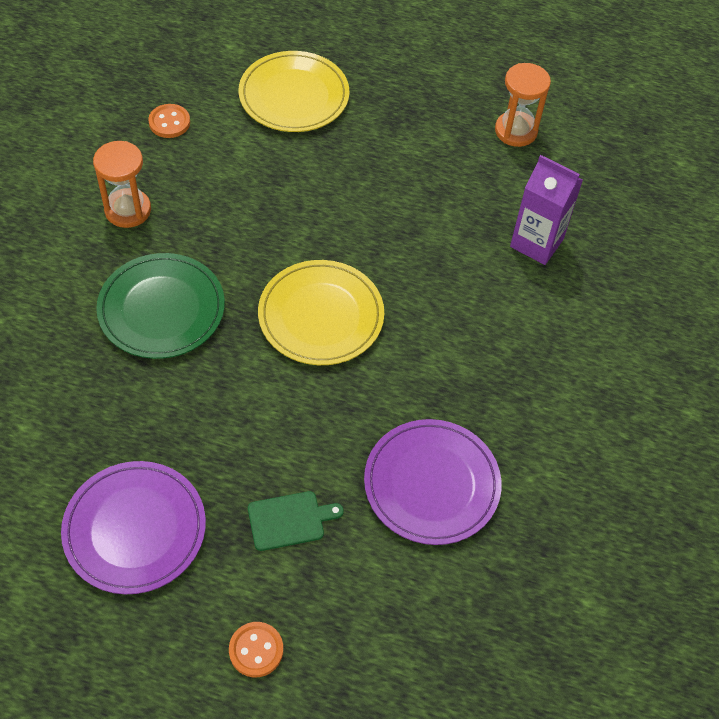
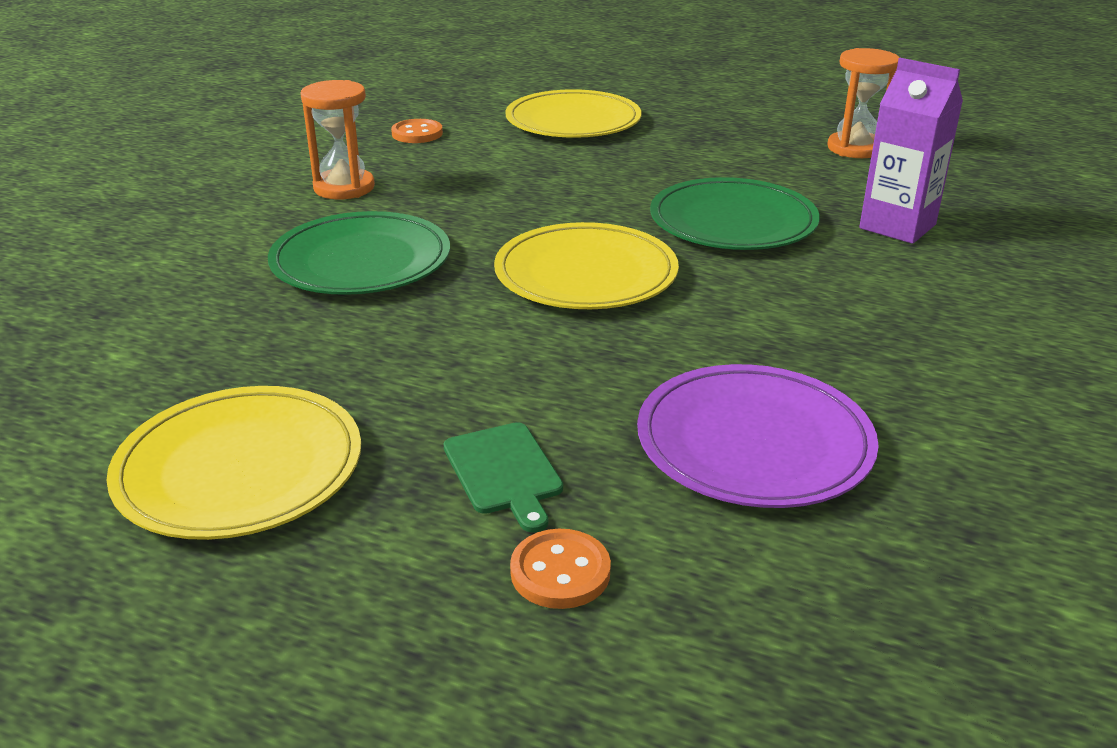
camera: 10 degrees right, 25 degrees down
purple plate [61,461,206,594] -> yellow plate [106,386,361,540]
orange button [229,622,283,677] -> orange button moved to [510,529,611,609]
green cutting board [248,491,344,551] -> green cutting board turned 75 degrees clockwise [444,422,563,533]
none -> green plate [650,177,820,250]

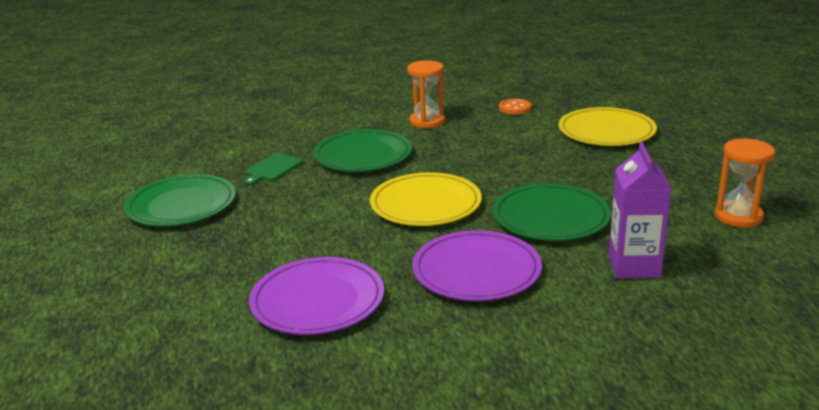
camera: 55 degrees right, 5 degrees down
yellow plate [106,386,361,540] -> green plate [124,174,236,227]
green cutting board [444,422,563,533] -> green cutting board moved to [244,153,303,185]
orange button [510,529,611,609] -> none
none -> purple plate [412,230,542,301]

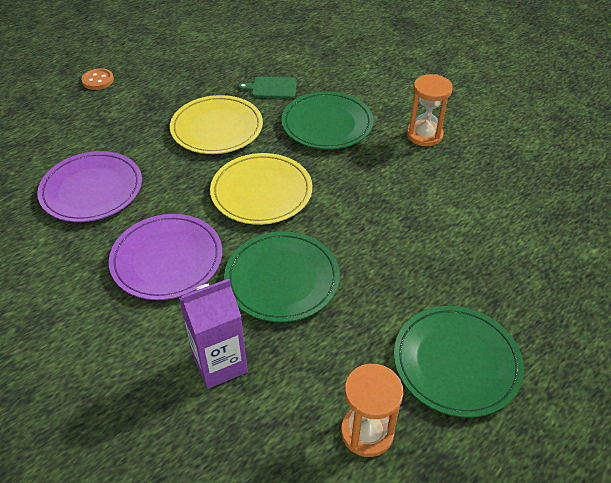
camera: 60 degrees right, 20 degrees up
green plate [124,174,236,227] -> green plate moved to [394,306,524,418]
orange button [499,99,531,115] -> orange button moved to [81,68,114,90]
yellow plate [559,107,657,146] -> yellow plate moved to [170,95,263,154]

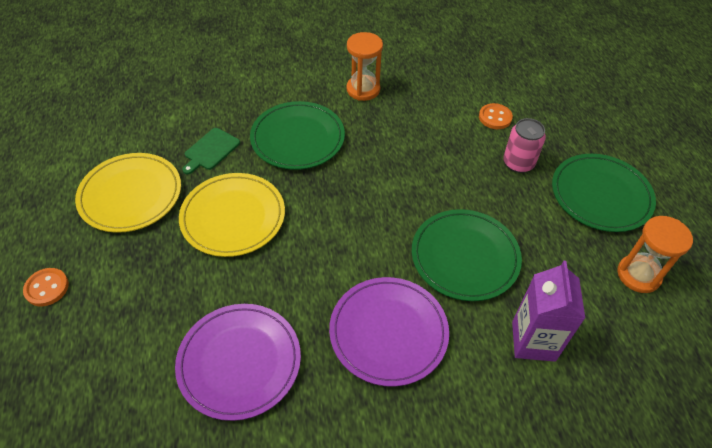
camera: 60 degrees left, 5 degrees up
yellow plate [210,153,312,225] -> yellow plate moved to [75,153,181,233]
none -> orange button [479,103,513,129]
none -> pink can [503,118,546,173]

